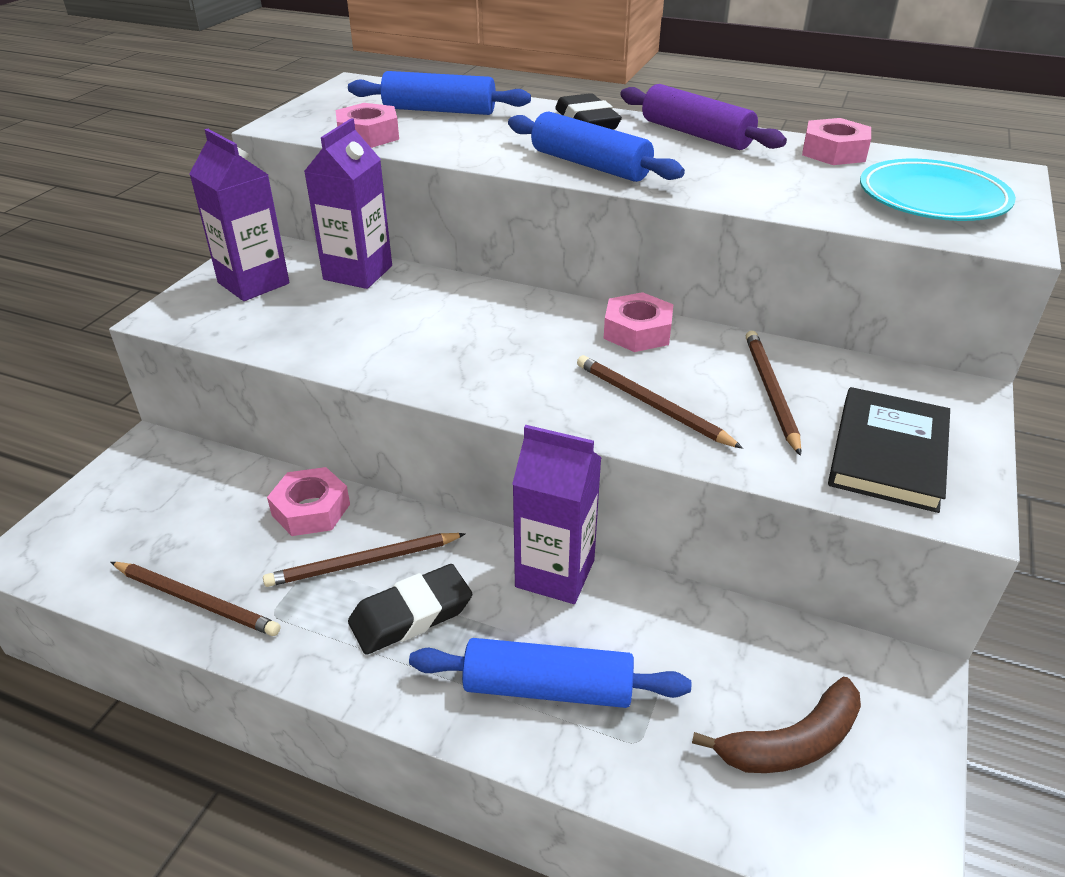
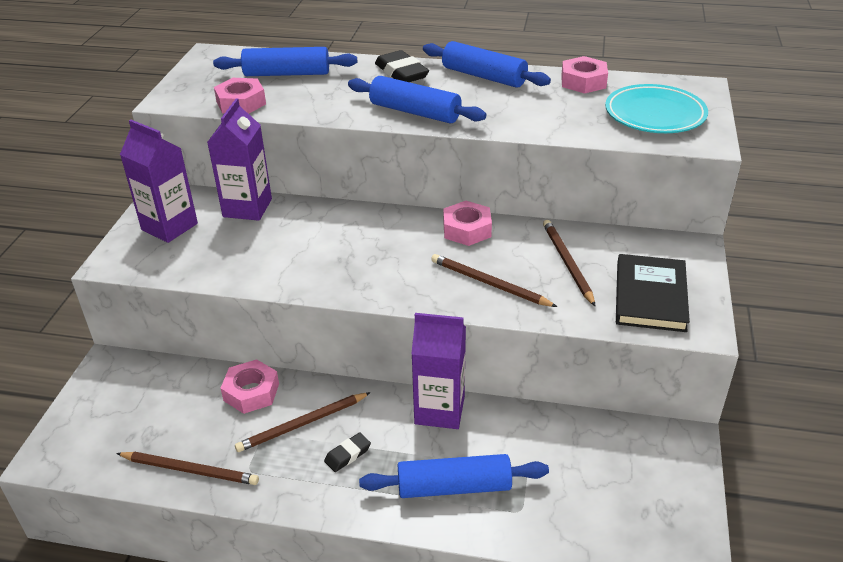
camera: 10 degrees left, 0 degrees up
black eraser [348,564,472,655] -> black eraser [324,432,371,472], size x0.56
purple rolling pin [620,84,787,150] -> blue rolling pin [423,41,551,88]
brown banana [692,677,861,773] -> none

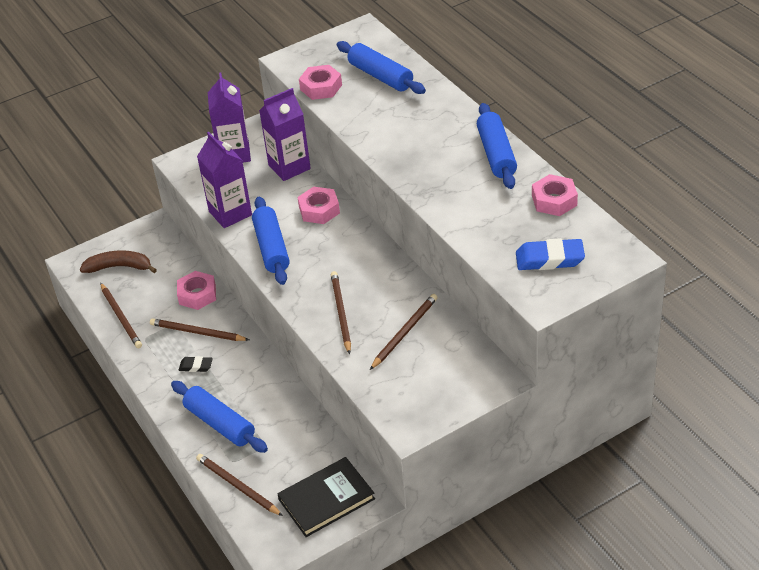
camera: 50 degrees right, 5 degrees up
blue rolling pin [348,76,487,123] -> blue rolling pin moved to [252,196,290,285]
black eraser [375,50,429,82] -> none
purple carton [411,313,466,429] -> purple carton moved to [197,132,252,228]
pink nut [443,201,492,246] -> pink nut moved to [298,187,340,224]
turquoise plate [605,84,708,133] -> blue eraser [516,238,585,270]
black book [616,254,690,332] -> black book moved to [277,457,375,537]
none -> brown banana [80,251,157,273]
none -> brown pencil [196,454,283,516]

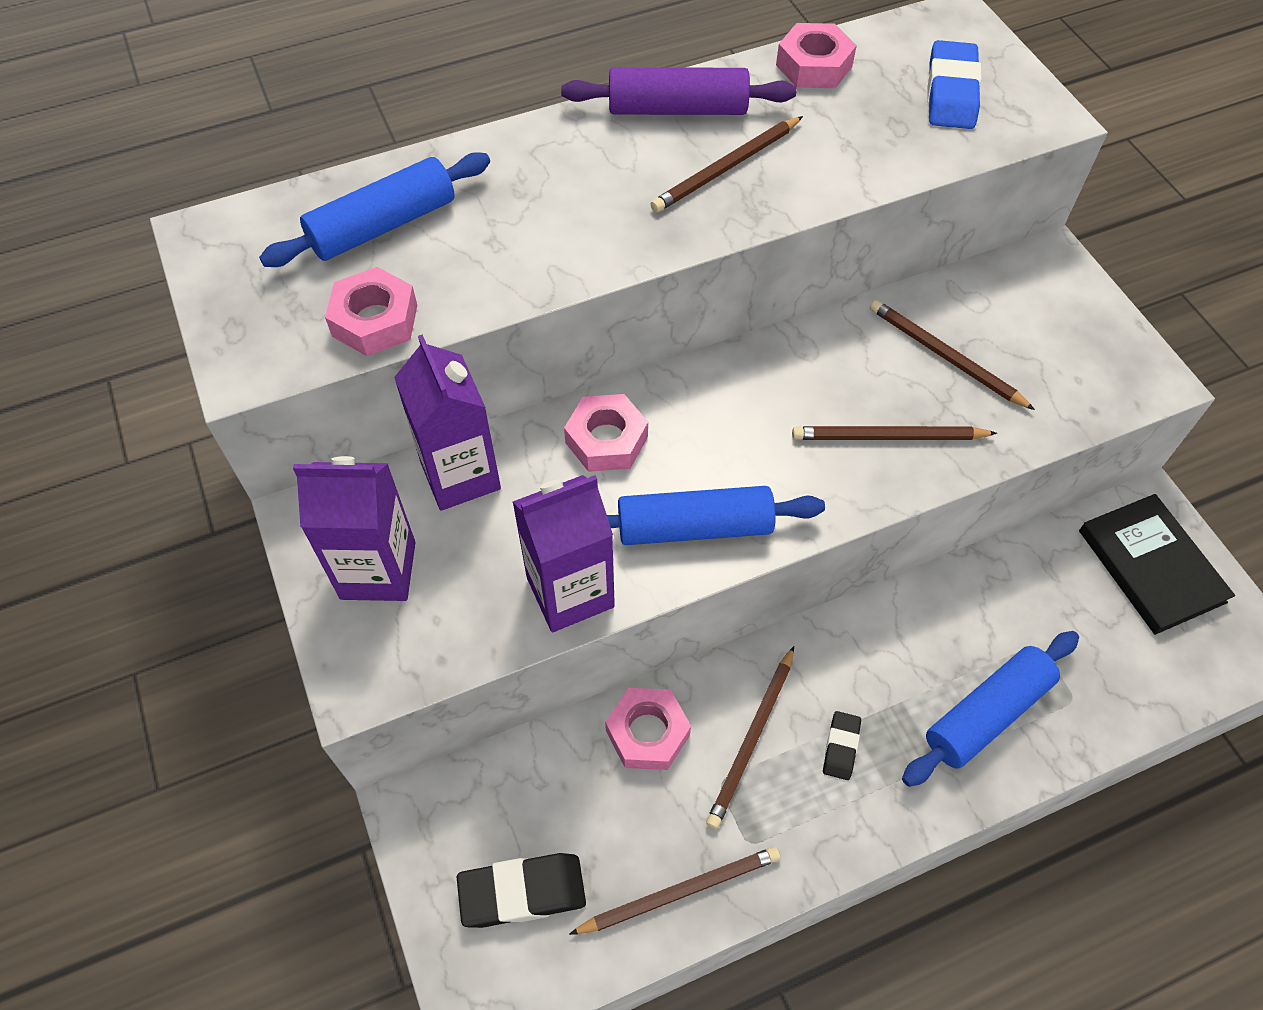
camera: 85 degrees left, 15 degrees up
brown banana [80,251,157,273] -> black eraser [457,853,586,928]
brown pencil [196,454,283,516] -> brown pencil moved to [651,116,803,212]
blue rolling pin [477,103,517,189] -> purple rolling pin [561,67,796,115]

